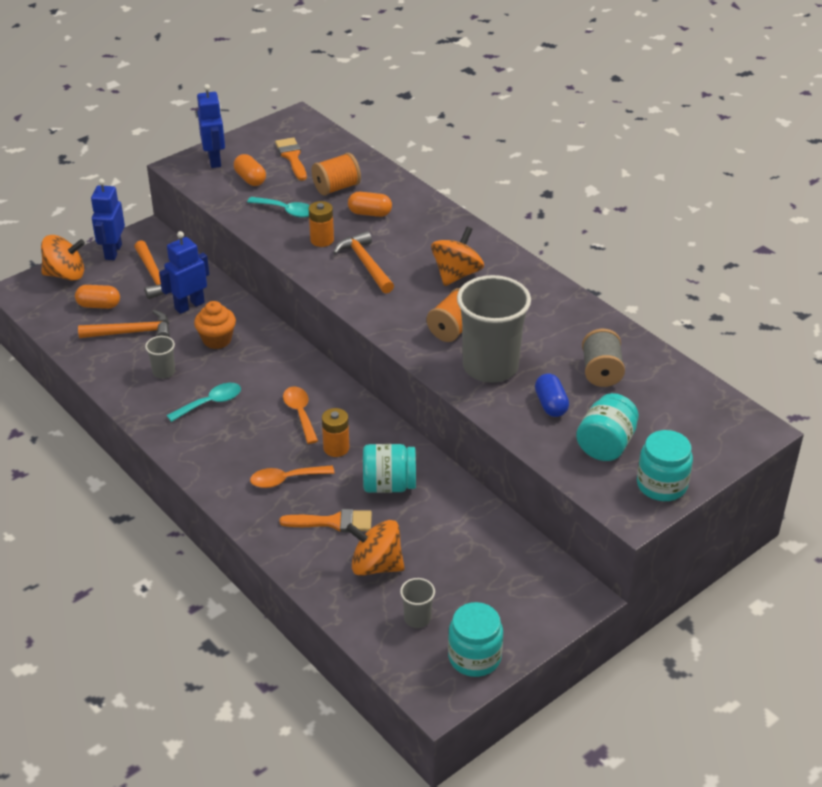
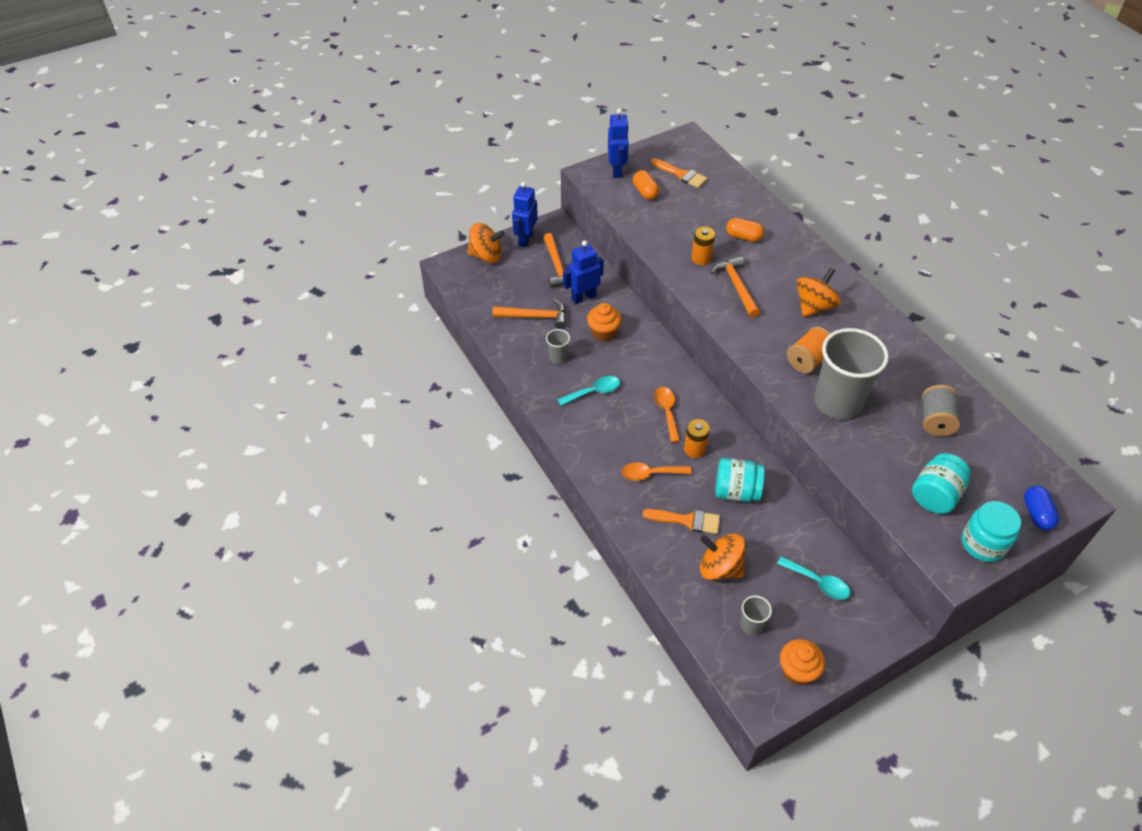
camera: 10 degrees right, 10 degrees up
orange capsule [75,285,120,309] -> none
turquoise spoon [247,197,310,218] -> turquoise spoon moved to [777,556,851,600]
orange brush [275,137,307,181] -> orange brush turned 135 degrees clockwise [651,158,708,188]
orange spool [312,153,361,196] -> none
turquoise jar [448,602,503,677] -> orange cupcake [780,639,825,685]
blue capsule [535,373,569,417] -> blue capsule moved to [1024,486,1059,530]

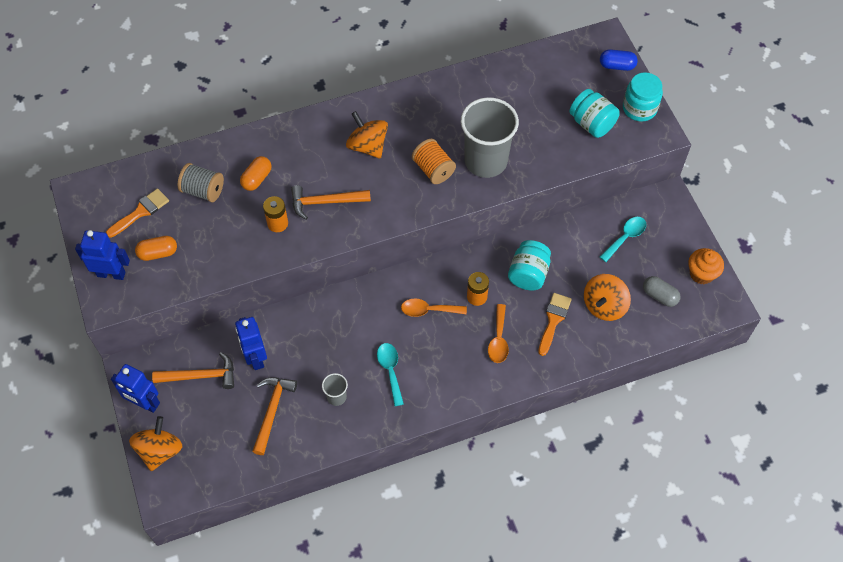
camera: 80 degrees left, 10 degrees up
orange cupcake [587,303,622,341] -> none
grey cup [740,595,772,635] -> grey capsule [643,276,681,307]
grey spool [922,385,960,436] -> grey spool moved to [178,163,224,202]

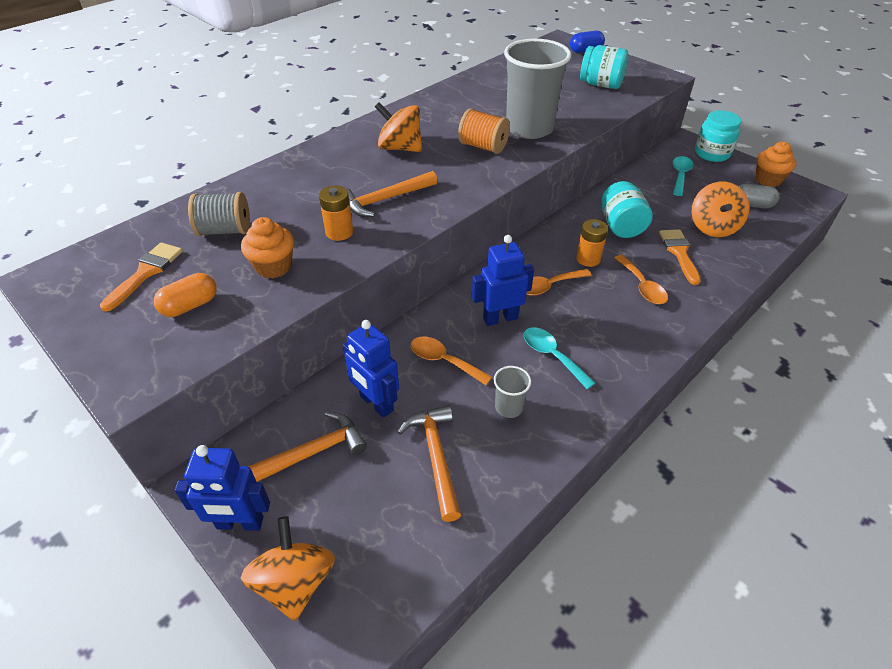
camera: 25 degrees left, 15 degrees down
blue robot [75,230,130,280] -> blue robot moved to [472,235,534,326]
orange capsule [240,156,272,191] -> none
turquoise jar [623,72,663,122] -> turquoise jar moved to [695,110,742,162]
none -> orange cupcake [241,217,294,279]
none -> orange spoon [411,337,492,385]

